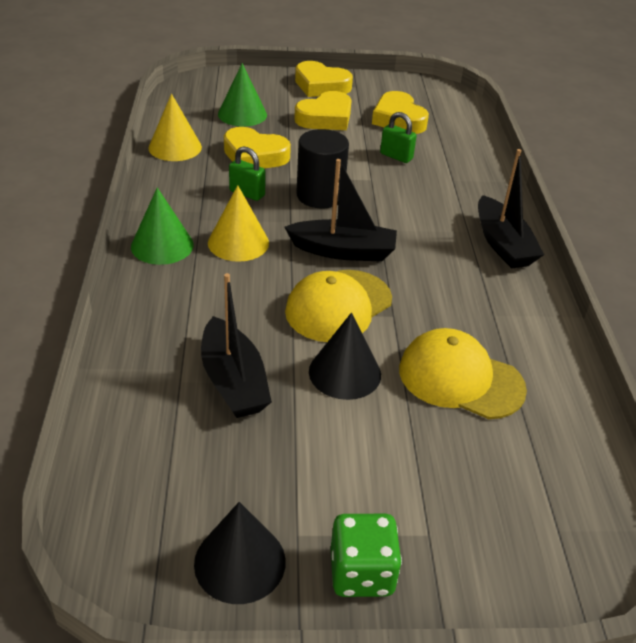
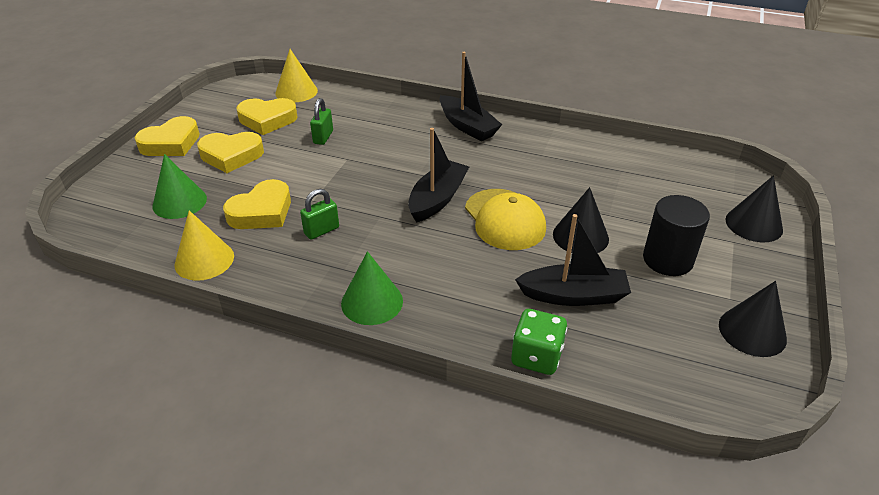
camera: 65 degrees left, 0 degrees up
yellow cone [208,185,269,262] -> yellow cone moved to [275,49,318,102]
yellow heart [294,91,352,130] -> yellow heart turned 105 degrees clockwise [197,132,264,173]
black cylinder [296,129,349,208] -> black cylinder moved to [643,195,710,276]
green dice [331,514,402,597] -> green dice moved to [511,309,567,375]
green padlock [380,112,417,163] -> green padlock turned 45 degrees counterclockwise [310,98,333,145]
yellow cap [399,328,527,419] -> none
black boat [478,149,544,269] -> black boat turned 45 degrees clockwise [439,52,502,141]
none -> black cone [726,175,783,242]

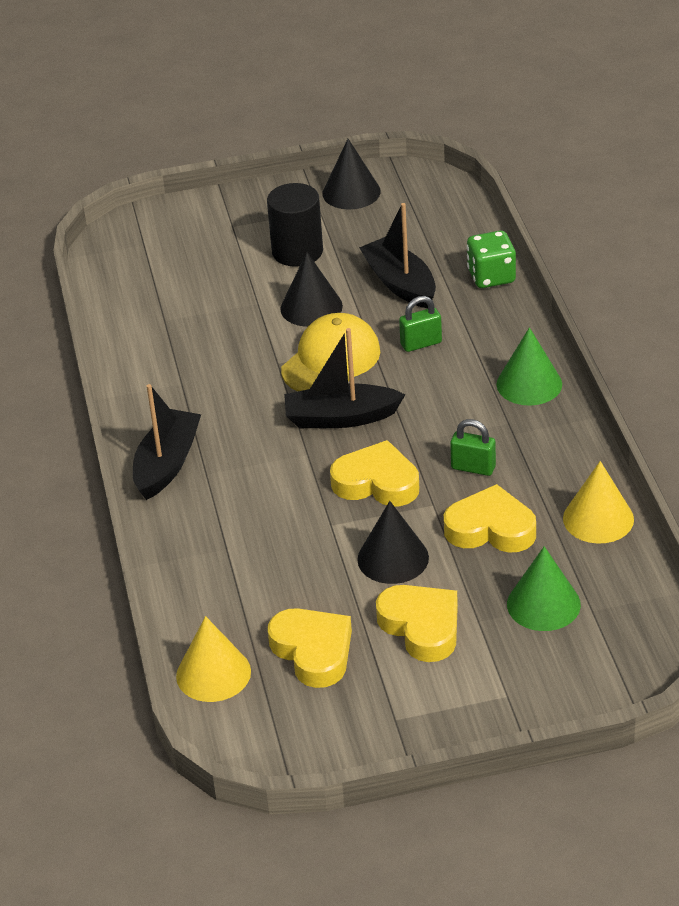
camera: 120 degrees left, 0 degrees up
yellow heart [135,116,200,156] -> yellow heart moved to [330,440,419,506]
green padlock [310,98,333,145] -> green padlock moved to [399,296,442,352]
black cone [726,175,783,242] -> black cone moved to [357,501,429,584]

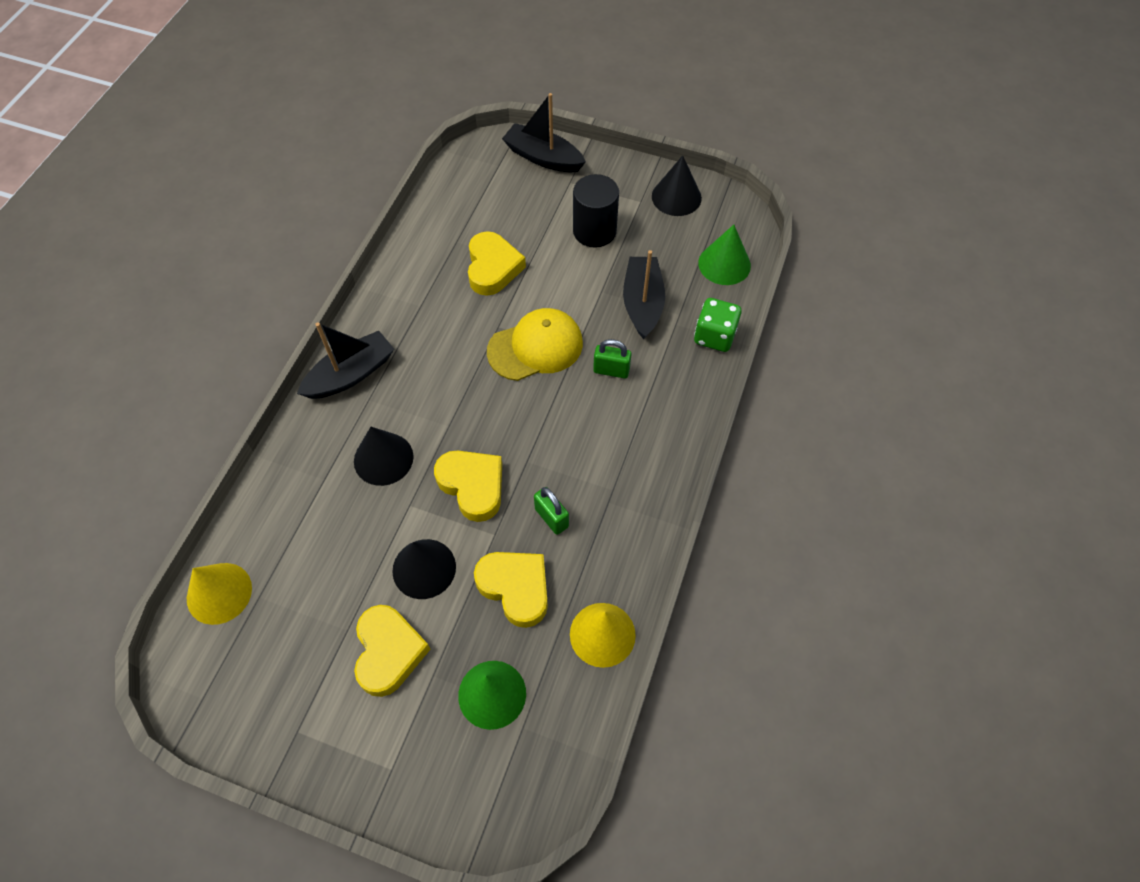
camera: 30 degrees right, 20 degrees up
yellow heart [268,608,352,688] -> yellow heart moved to [468,231,526,296]
black cone [280,252,343,327] -> black cone moved to [354,427,414,486]
black boat [284,328,405,428] -> black boat moved to [502,93,586,172]
green cone [496,327,562,406] -> green cone moved to [698,225,751,285]

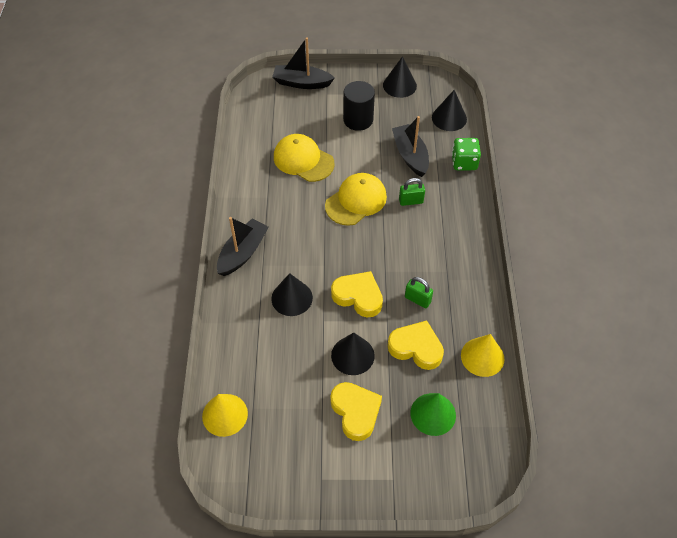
camera: 20 degrees left, 5 degrees down
yellow heart [468,231,526,296] -> yellow cap [274,134,335,182]
green cone [698,225,751,285] -> black cone [432,90,467,131]

